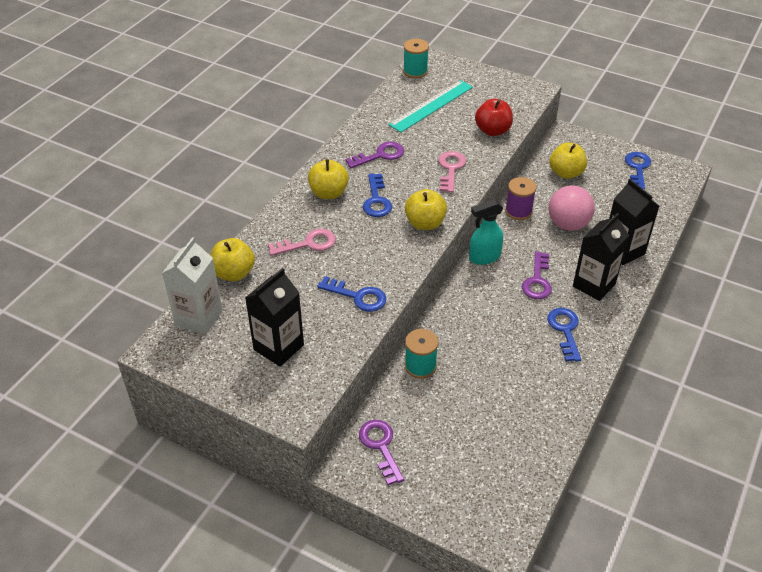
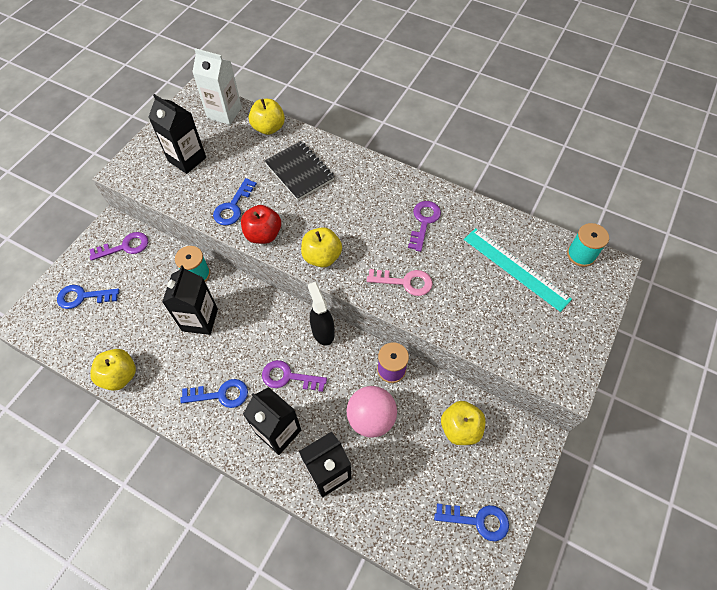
camera: 90 degrees right, 15 degrees up
pink key [268,229,336,256] -> black notebook [264,141,335,200]
yellow apple [308,159,349,199] -> yellow apple moved to [90,349,136,391]
purple key [345,142,404,168] -> purple key turned 135 degrees counterclockwise [408,201,441,252]
blue key [363,174,392,217] -> blue key moved to [57,285,119,309]
turquoise spray bottle [469,199,503,265] -> black spray bottle [308,282,335,346]
red apple [475,99,513,136] -> red apple moved to [241,205,281,244]
none -> black carton [162,265,218,335]

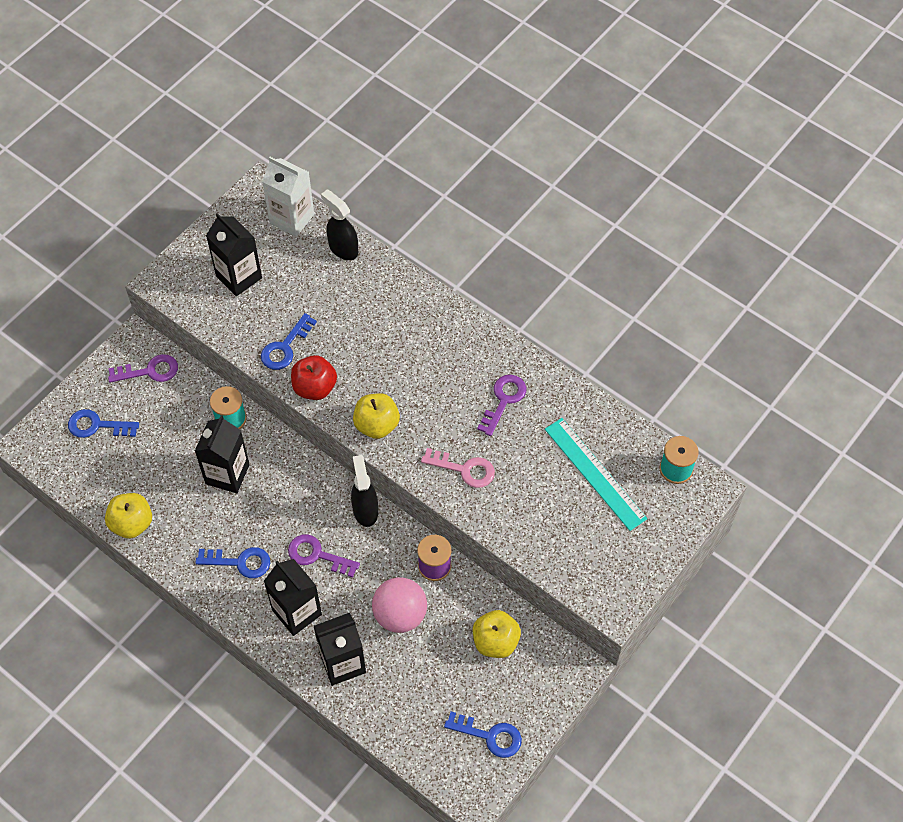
camera: 10 degrees right, 0 degrees up
yellow apple [249,99,285,135] -> black spray bottle [321,189,358,260]
black notebook [264,141,335,200] -> none

